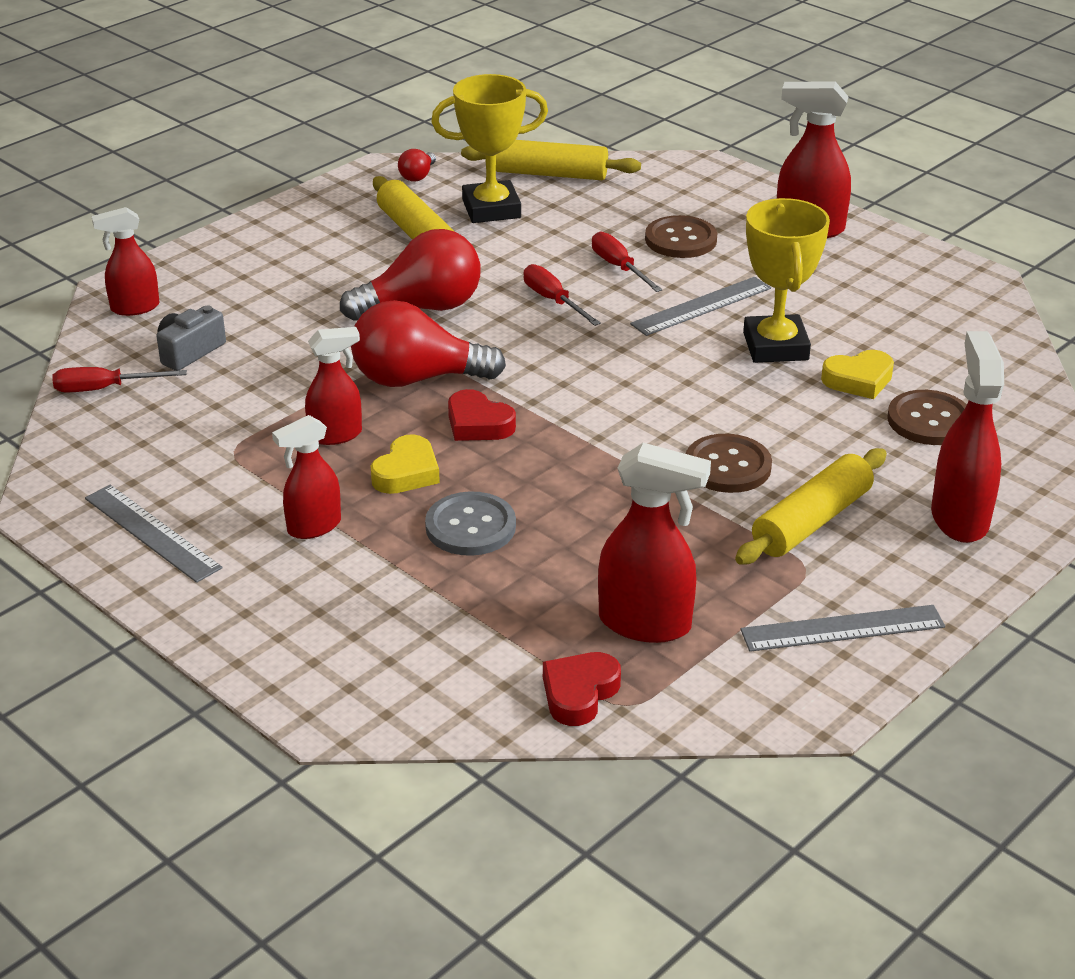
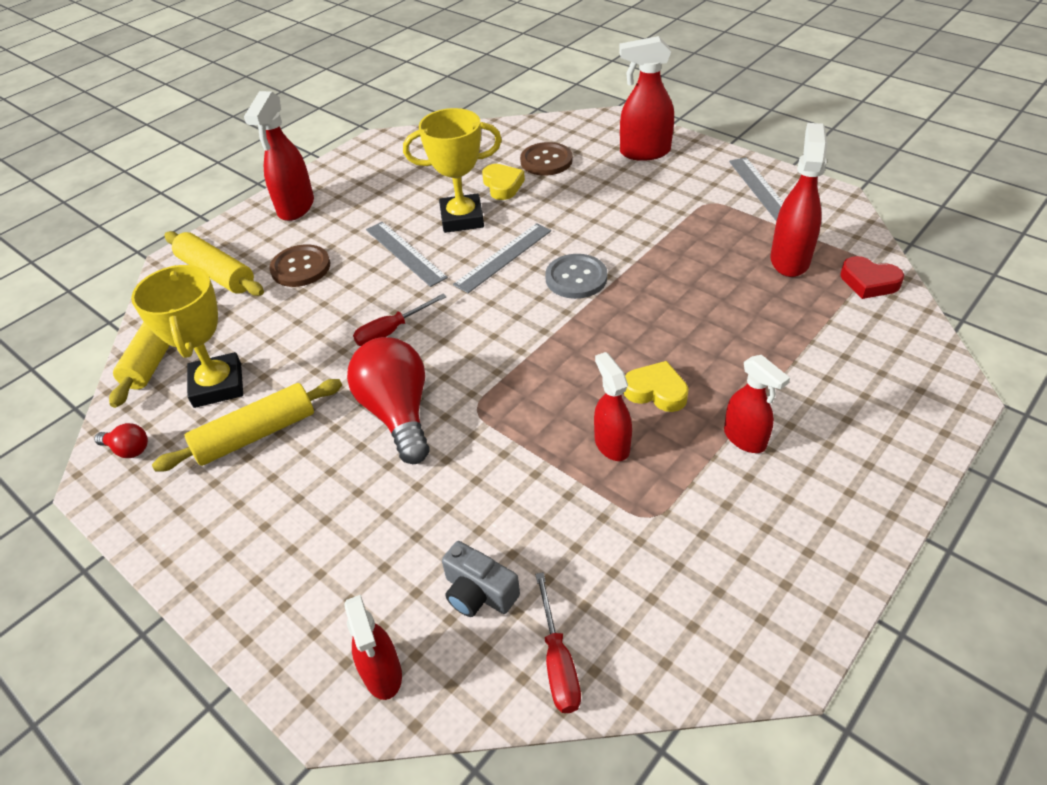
camera: 90 degrees left, 10 degrees up
grey ruler [85,485,222,583] -> grey ruler moved to [453,223,551,293]
red light bulb [351,300,506,387] -> none
grey button [425,491,516,556] -> grey button moved to [545,254,607,299]
red heart [448,389,516,441] -> none
red screwdriver [592,231,663,292] -> none
brown button [686,434,772,493] -> none
yellow rolling pin [735,448,887,565] -> yellow rolling pin moved to [164,231,264,296]

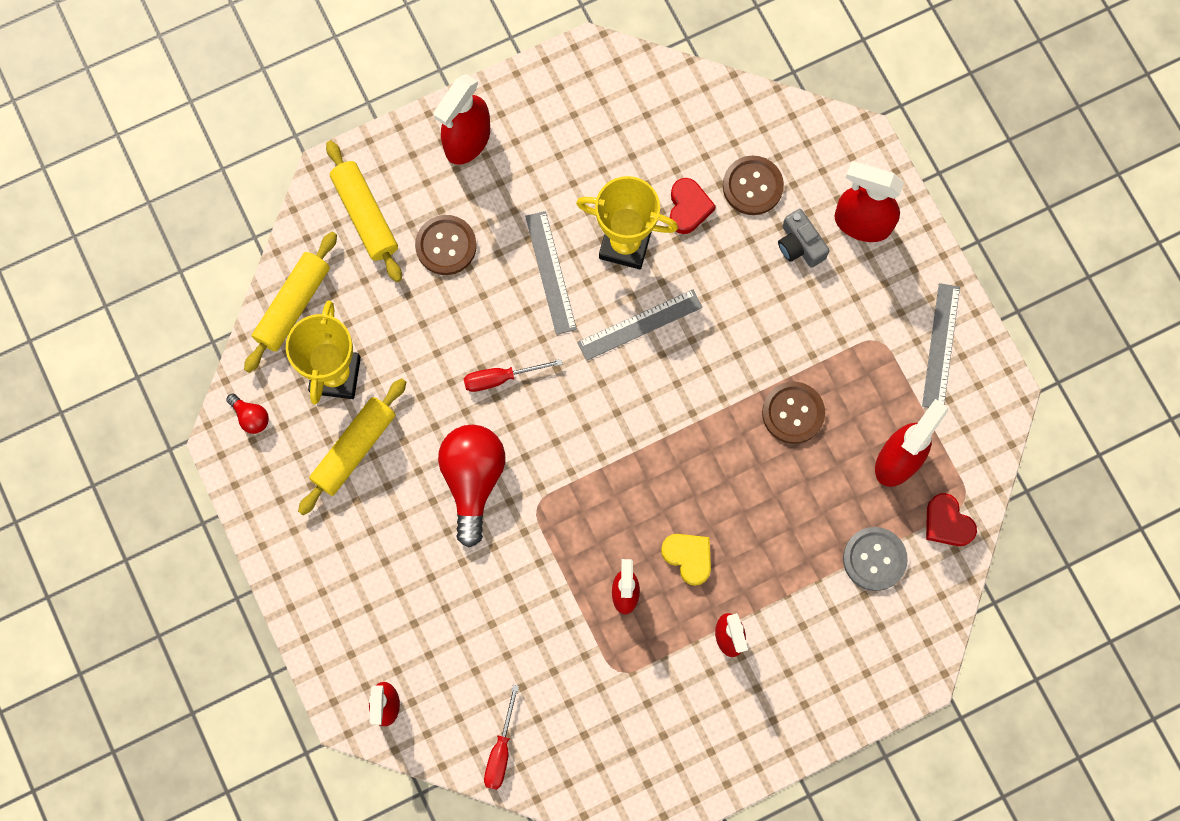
camera: 20 degrees right, 30 degrees up
yellow rolling pin [152,379,342,472] -> yellow rolling pin turned 45 degrees counterclockwise [298,378,406,515]
grey camera [442,541,520,617] -> grey camera moved to [778,209,830,267]
yellow heart [482,164,525,200] -> red heart [670,178,716,234]
grey button [545,254,607,299] -> grey button moved to [843,527,908,591]
none -> brown button [762,382,825,444]

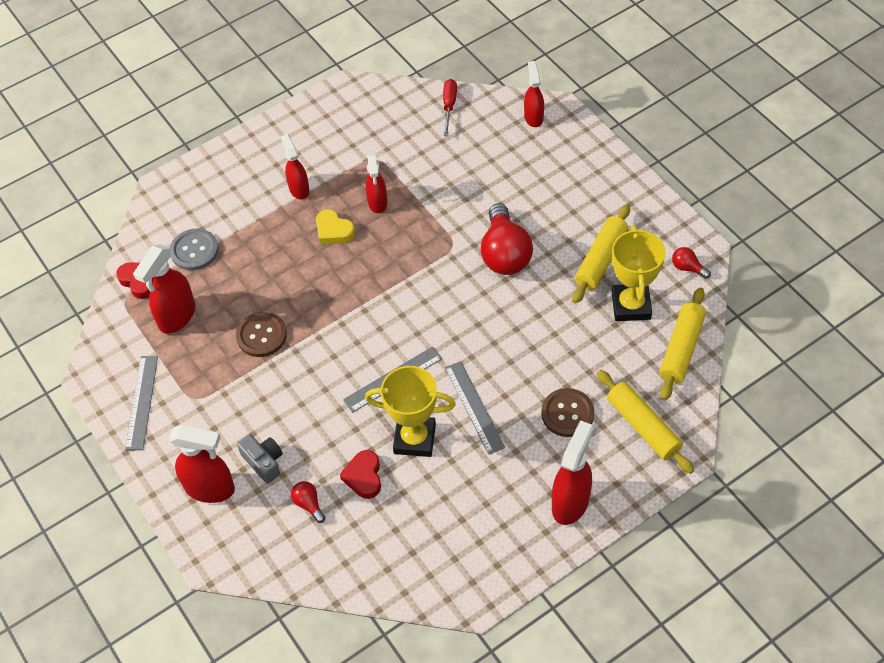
camera: 175 degrees right, 20 degrees down
red screwdriver [464,359,563,392] -> none
brown button [723,156,784,215] -> red light bulb [291,481,326,523]

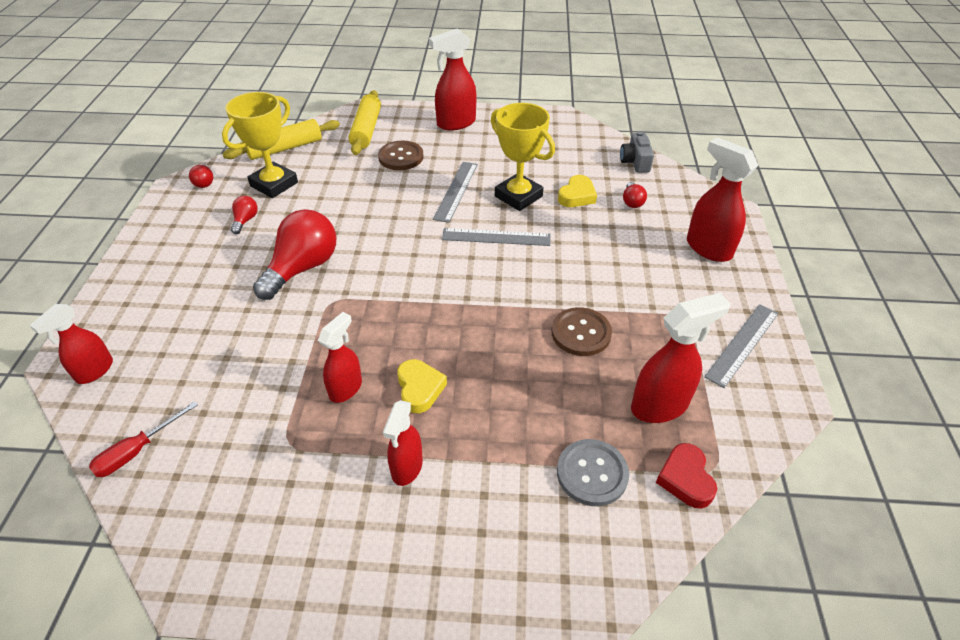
camera: 145 degrees left, 10 degrees down
grey camera [237,434,283,484] -> grey camera moved to [620,132,654,173]
red heart [340,450,381,499] -> yellow heart [558,175,597,207]
yellow rolling pin [572,204,630,304] -> red light bulb [231,196,258,234]

